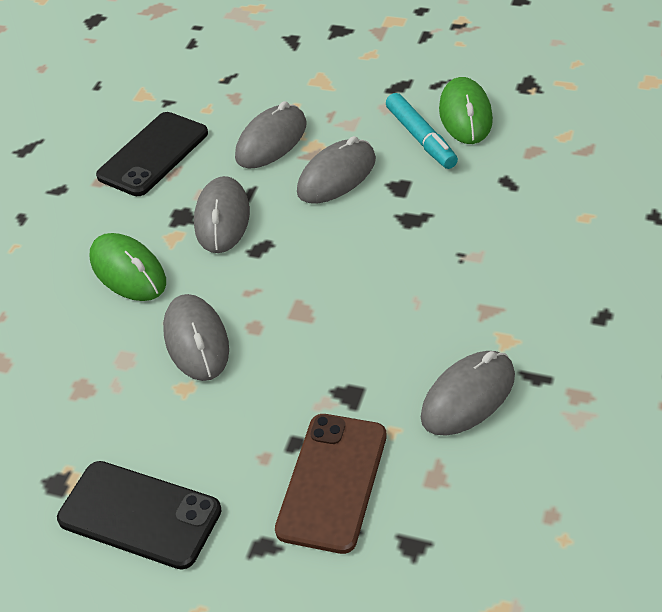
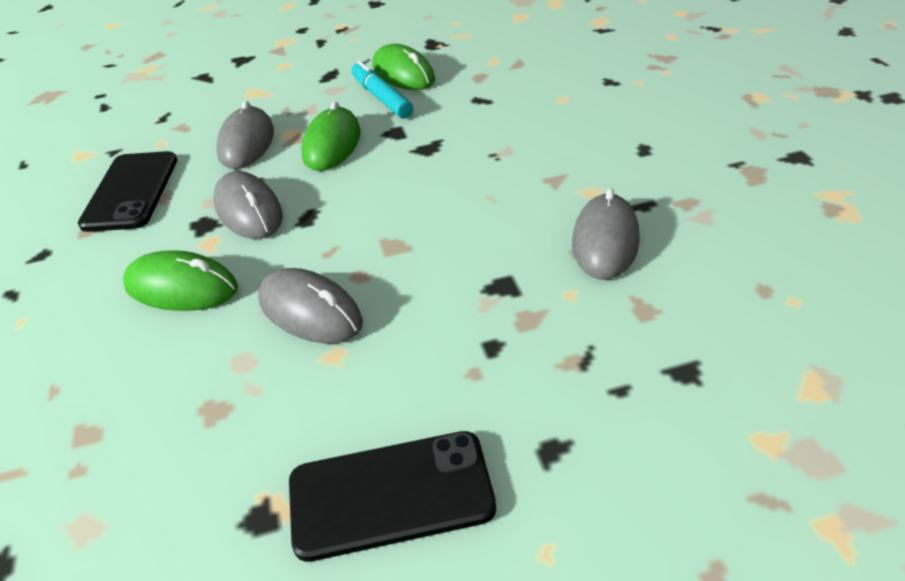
camera: 35 degrees left, 5 degrees down
brown phone [275,414,387,554] -> none
grey mouse [297,136,376,204] -> green mouse [301,101,361,171]
turquoise marker [386,93,458,169] -> turquoise marker turned 150 degrees counterclockwise [351,61,413,119]

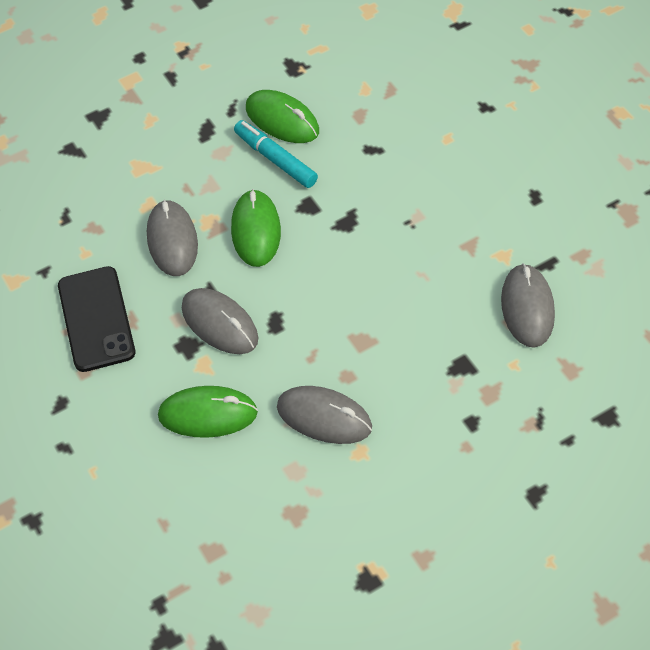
camera: 15 degrees left, 15 degrees up
black phone [289,431,496,562] -> none

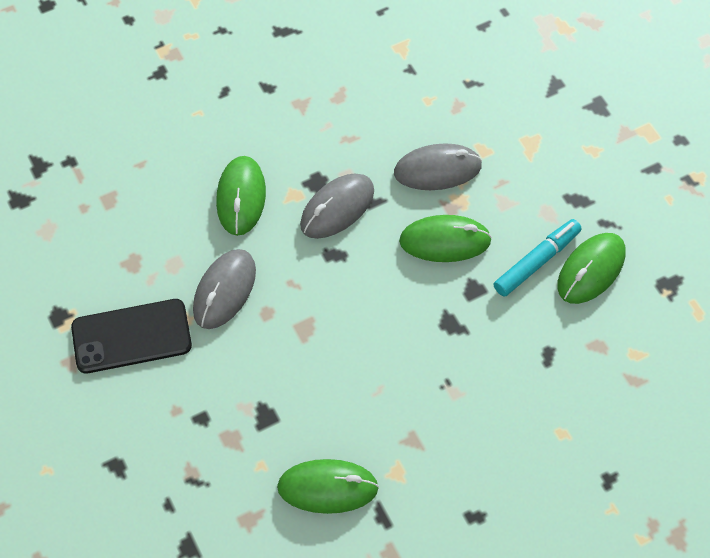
camera: 90 degrees right, 5 degrees up
black phone [58,266,136,372] -> black phone moved to [71,299,192,374]
grey mouse [501,263,555,348] -> green mouse [277,459,379,514]

